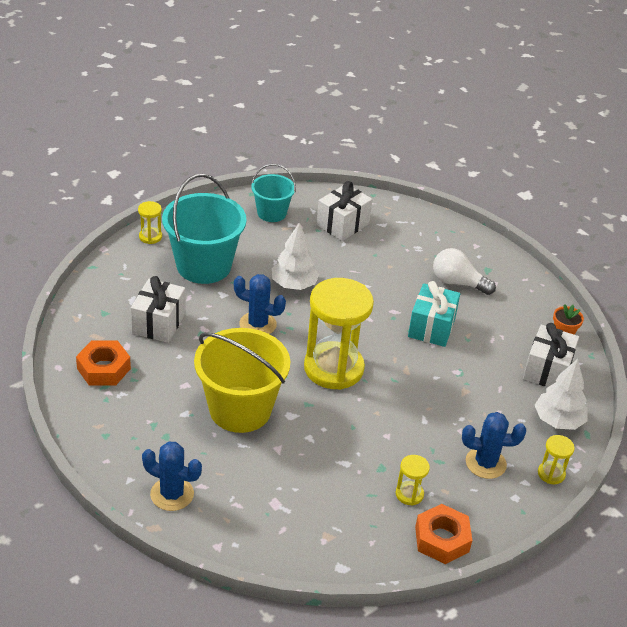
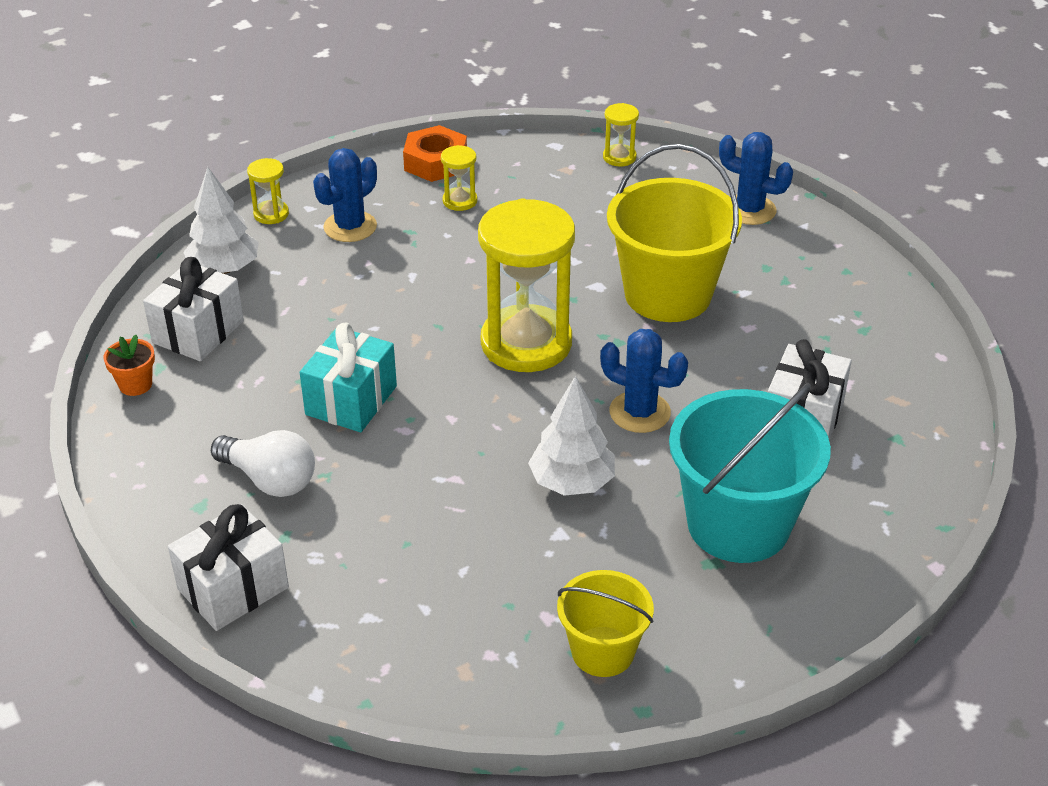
camera: 170 degrees left, 0 degrees up
orange nut [76,341,131,386] -> none
yellow hourglass [138,201,162,244] -> yellow hourglass moved to [603,103,639,166]
turquoise bucket [251,164,296,222] -> yellow bucket [557,570,654,677]
white gift [316,181,372,241] -> white gift moved to [168,504,289,631]
blue cactus [462,412,526,479] -> blue cactus turned 60 degrees counterclockwise [313,148,377,242]

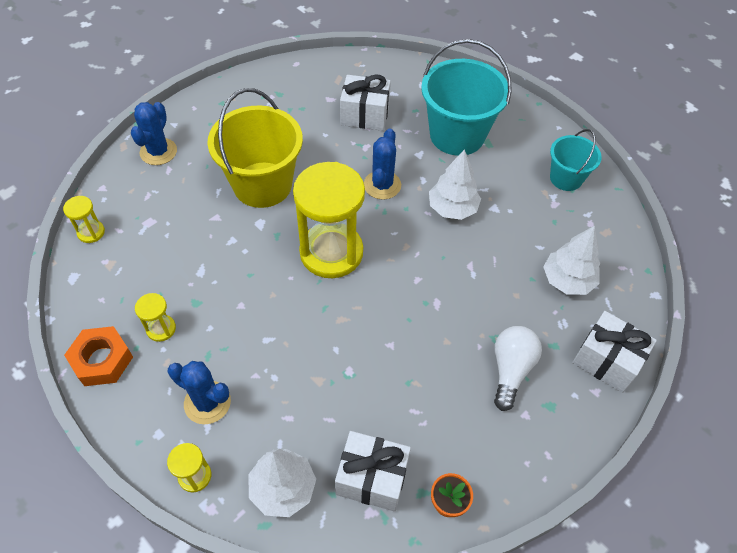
camera: 105 degrees left, 15 degrees up
turquoise gift [300,323,397,432] -> none
yellow bucket [557,570,654,677] -> turquoise bucket [550,129,602,191]
none -> white tree [544,226,600,295]

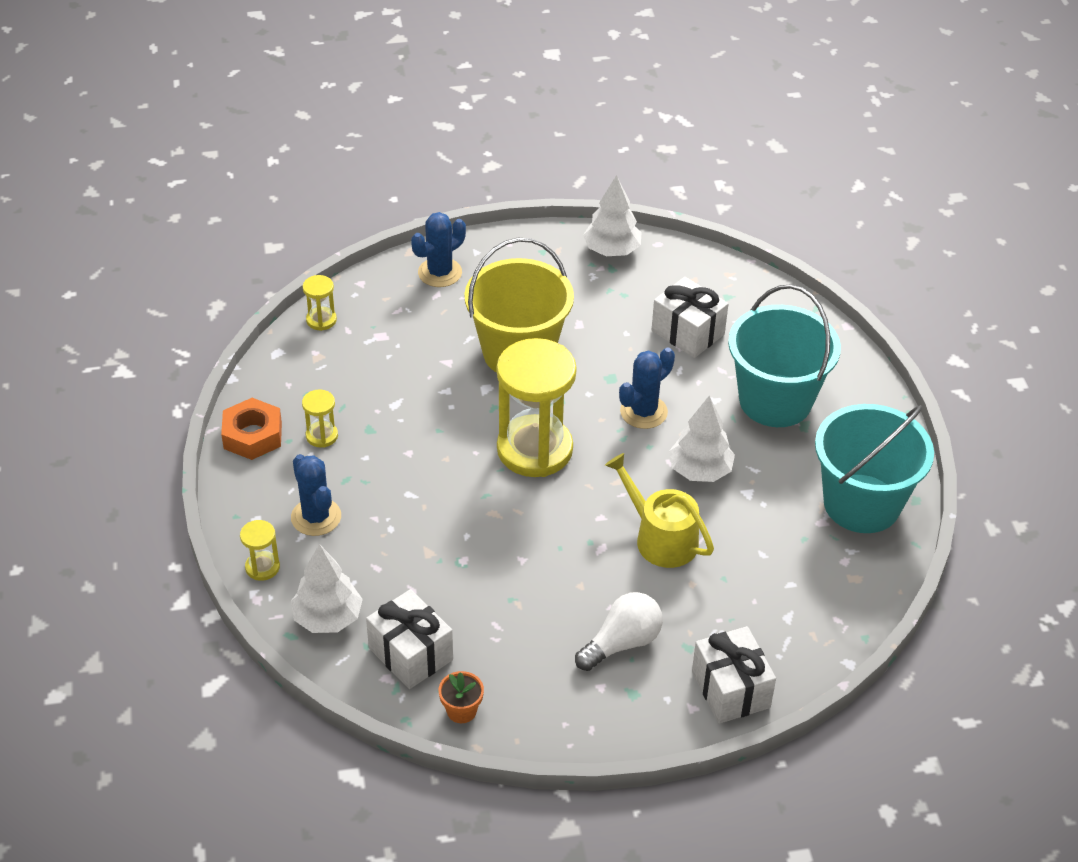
camera: 35 degrees right, 10 degrees down
white tree [544,226,600,295] -> white tree moved to [583,175,641,256]
turquoise bucket [550,129,602,191] -> turquoise bucket [815,404,934,533], size x1.76
none -> yellow watering can [605,453,714,568]

